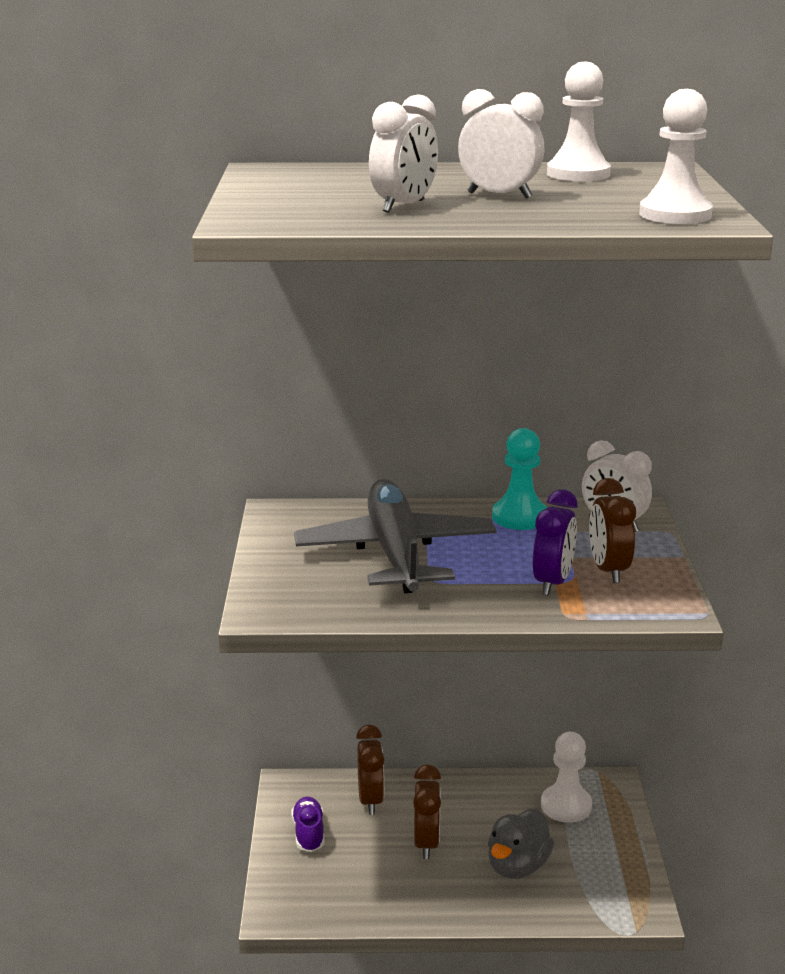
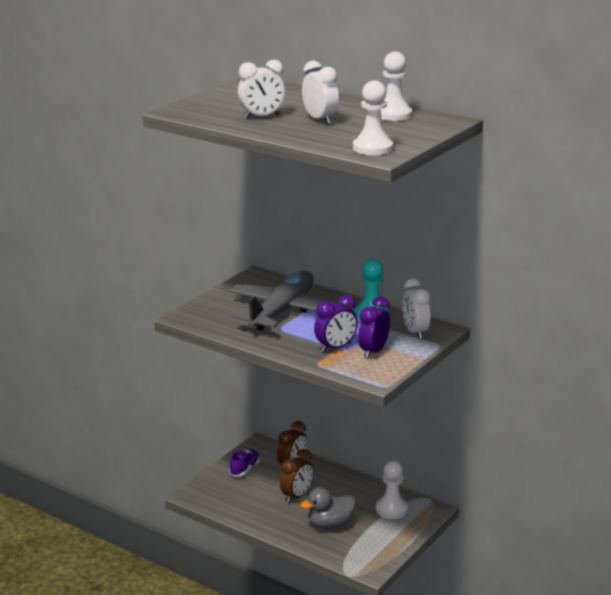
camera: 35 degrees right, 0 degrees up
brown clock [589,478,636,583] -> purple clock [358,297,390,359]

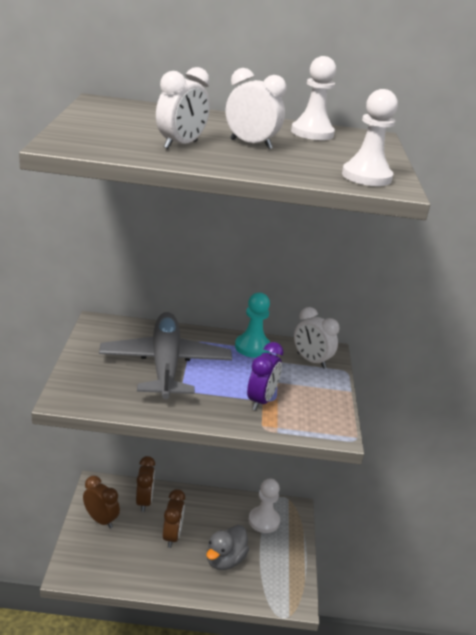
camera: 35 degrees left, 5 degrees up
purple shoe [229,449,260,476] -> brown clock [83,476,120,528]
purple clock [358,297,390,359] -> none

